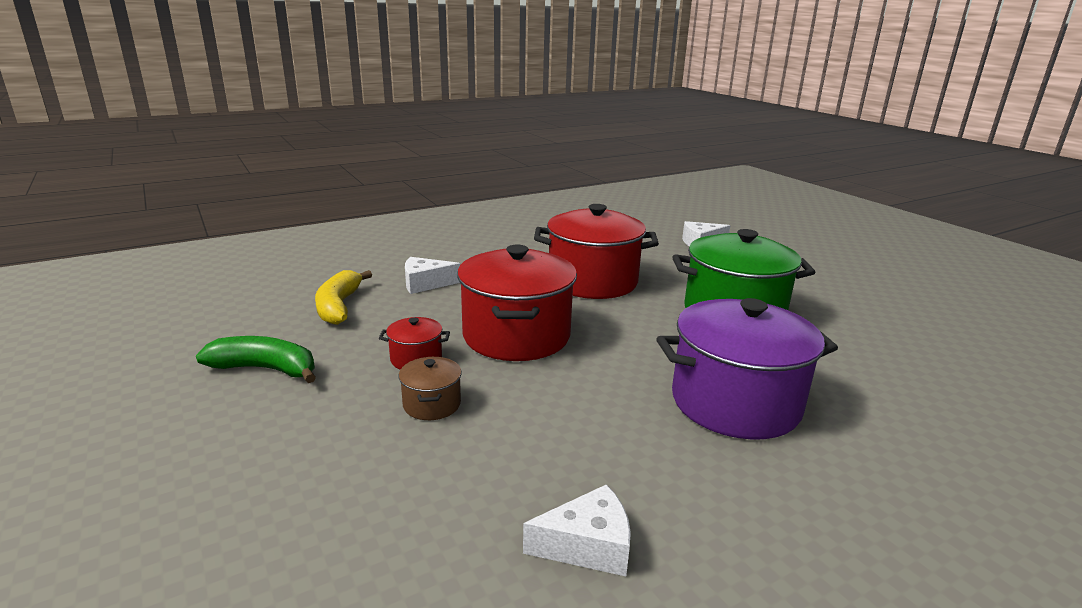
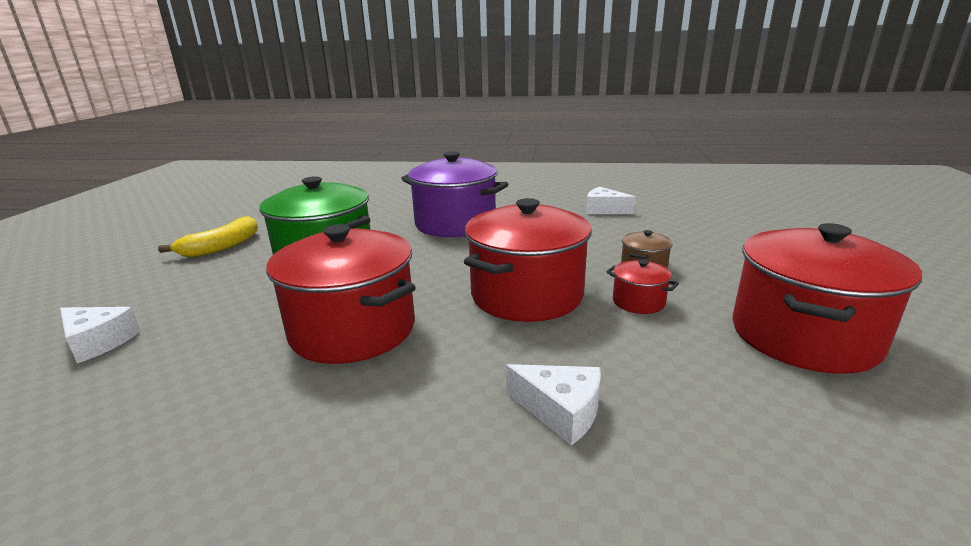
camera: 140 degrees left, 0 degrees up
green banana [196,336,316,383] -> red pot [732,223,922,374]
yellow banana [315,270,372,325] -> yellow banana moved to [158,216,258,258]

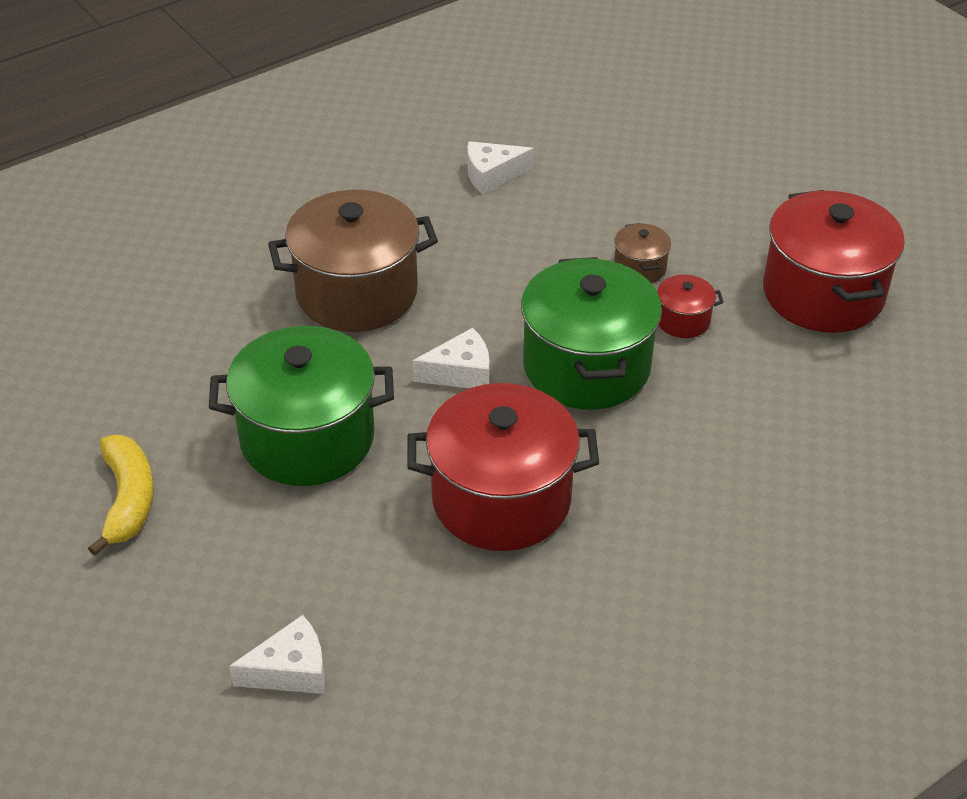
camera: 45 degrees left, 20 degrees up
purple pot [401,151,508,237] -> brown pot [268,190,438,332]
red pot [464,198,592,322] -> green pot [521,257,662,409]
white cheese [506,364,601,446] -> white cheese moved to [412,328,490,388]

